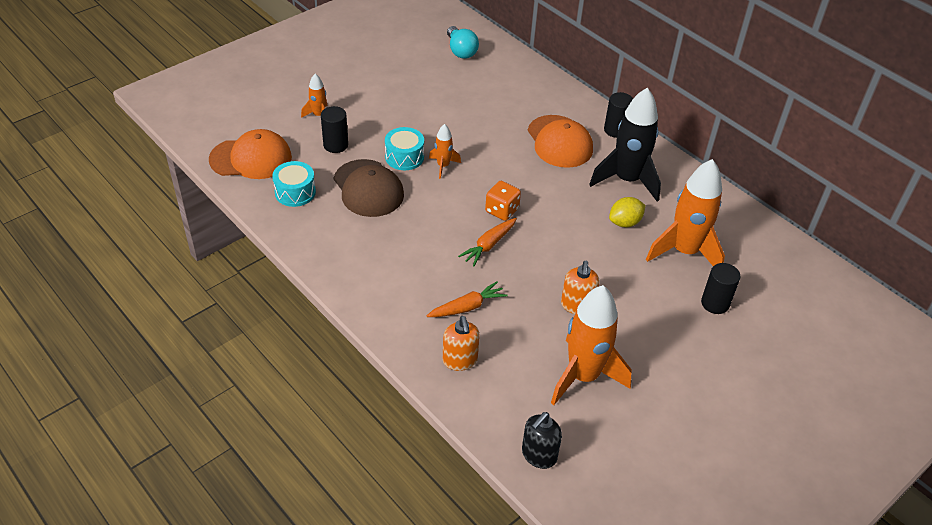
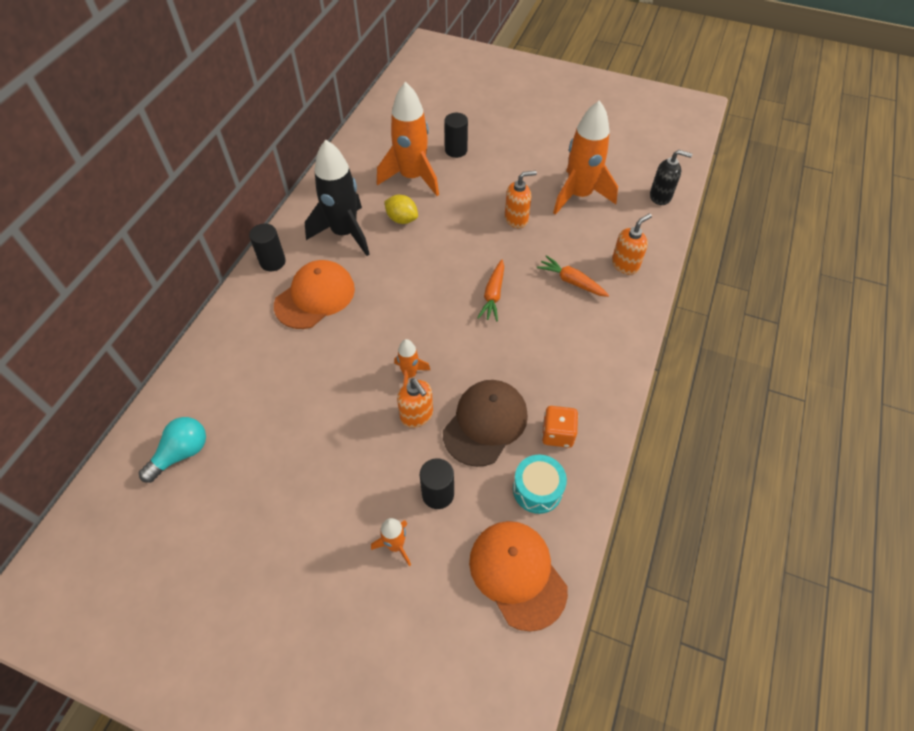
camera: 115 degrees left, 10 degrees up
turquoise drum [385,127,424,170] -> orange soap dispenser [397,378,433,428]
orange carrot [458,218,517,266] -> orange carrot turned 90 degrees clockwise [478,260,504,322]
orange dice [485,181,521,221] -> orange dice moved to [542,406,578,448]

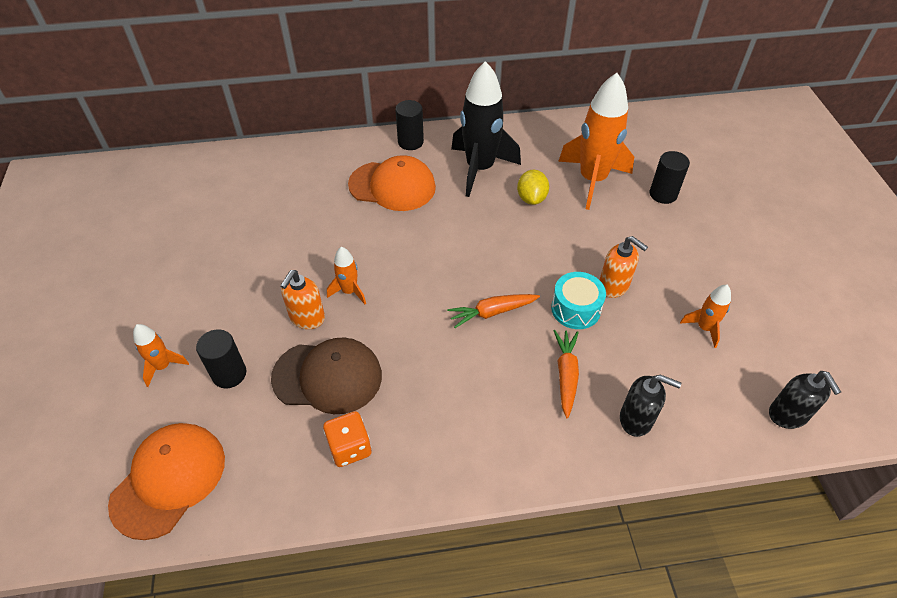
camera: 60 degrees right, 5 degrees down
turquoise light bulb [139,417,206,483] -> none
turquoise drum [513,455,567,514] -> turquoise drum moved to [551,272,606,329]
orange rocket [553,100,618,215] -> orange rocket [680,285,731,348], size x0.47
orange soap dispenser [612,213,652,275] -> black soap dispenser [620,375,681,437]

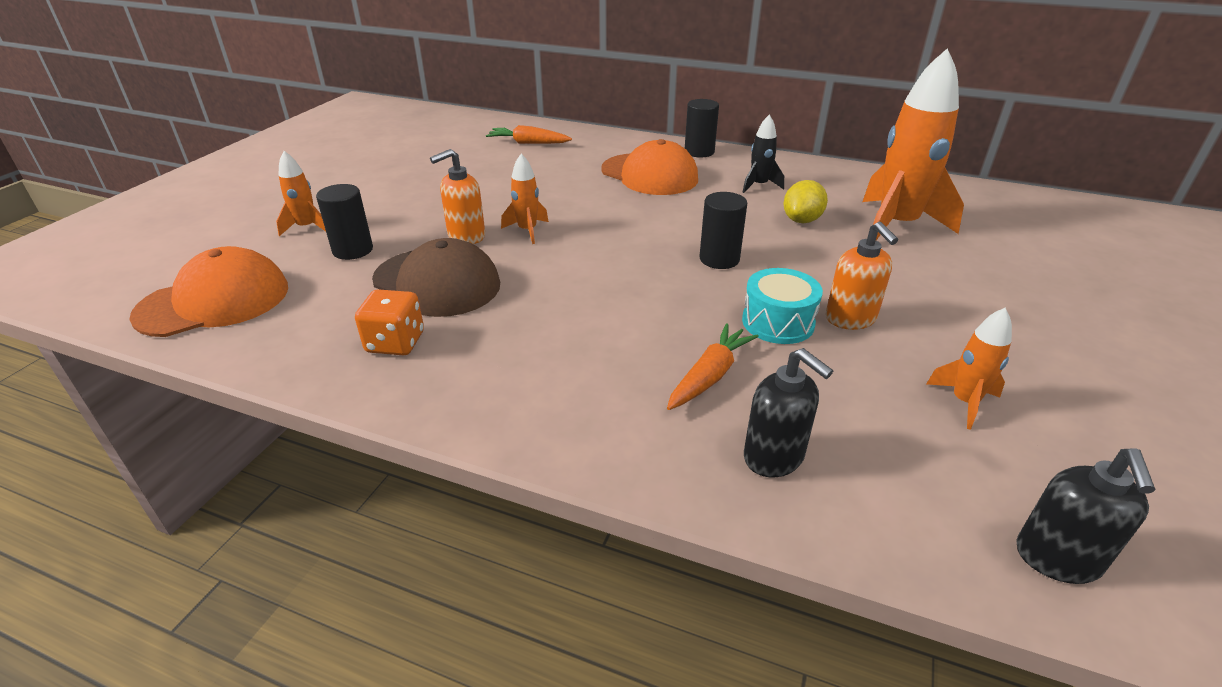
camera: 30 degrees right, 15 degrees down
orange carrot [447,294,540,328] -> orange carrot moved to [486,125,572,144]
black rocket [451,61,521,197] -> black rocket [742,115,784,193], size x0.47
black cylinder [650,151,690,204] -> black cylinder moved to [700,192,747,269]

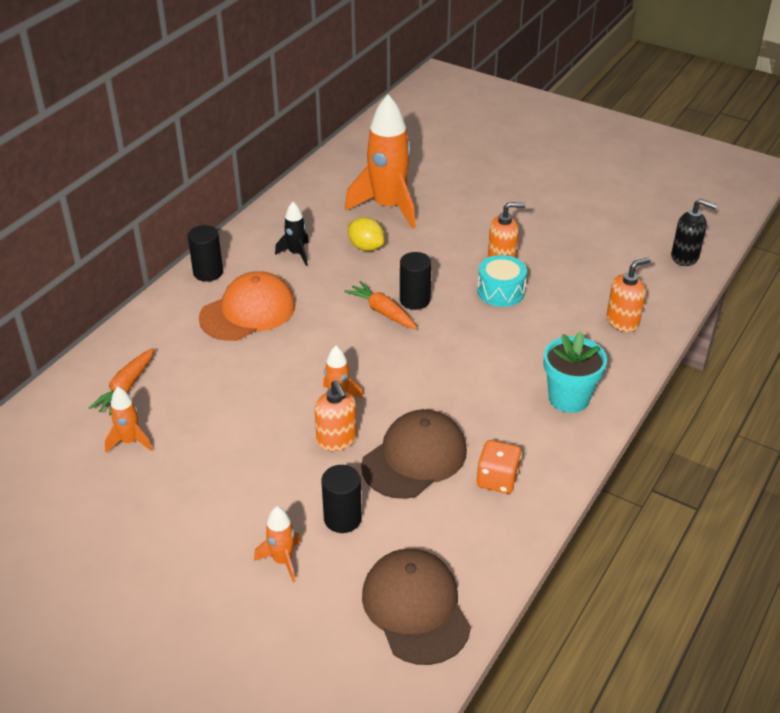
camera: 80 degrees left, 5 degrees up
orange cap [129,246,288,337] -> brown cap [362,549,471,665]
orange carrot [667,323,759,410] -> orange carrot moved to [344,281,417,329]
black soap dispenser [744,348,833,477] -> orange soap dispenser [607,258,650,332]
orange rocket [927,308,1012,430] -> orange rocket moved to [105,387,152,453]
none -> turquoise flower pot [544,331,607,413]

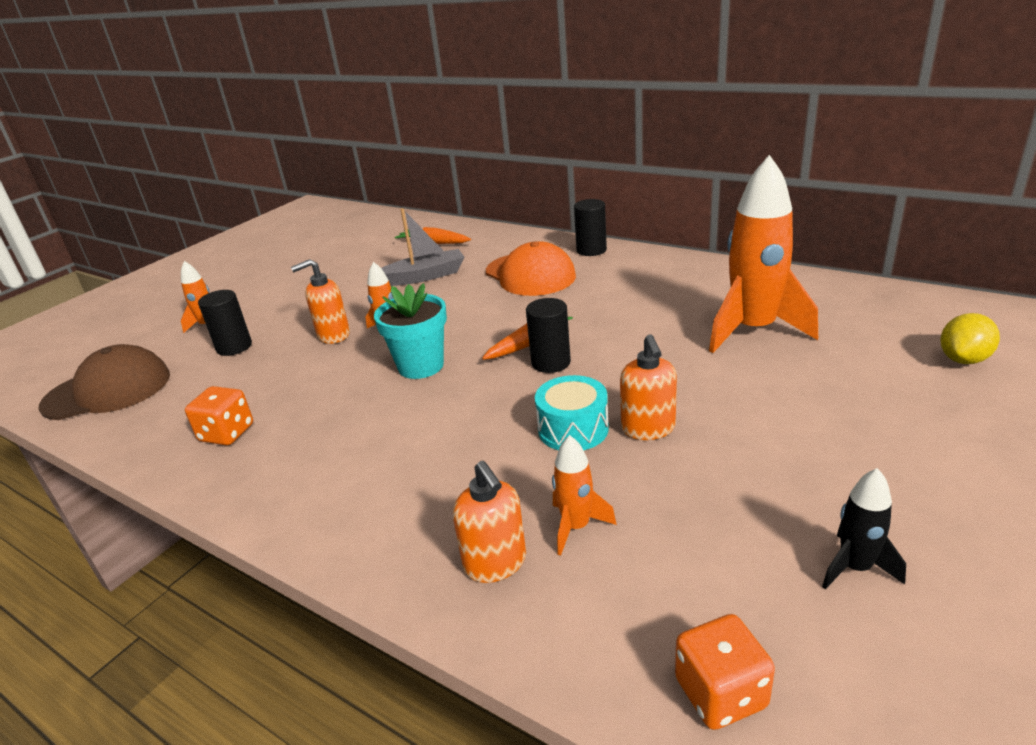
camera: 95 degrees right, 10 degrees down
orange rocket [105,387,152,453] -> orange rocket moved to [552,435,617,556]
black rocket [275,202,309,266] -> black rocket moved to [822,468,906,589]
yellow lemon [348,217,384,251] -> yellow lemon moved to [940,313,1000,364]
brown cap [361,409,467,499] -> none
turquoise flower pot [544,331,607,413] -> turquoise flower pot moved to [374,283,447,379]
black soap dispenser [671,199,717,266] -> orange dice [675,614,775,730]
none -> grey boat [381,208,465,286]

